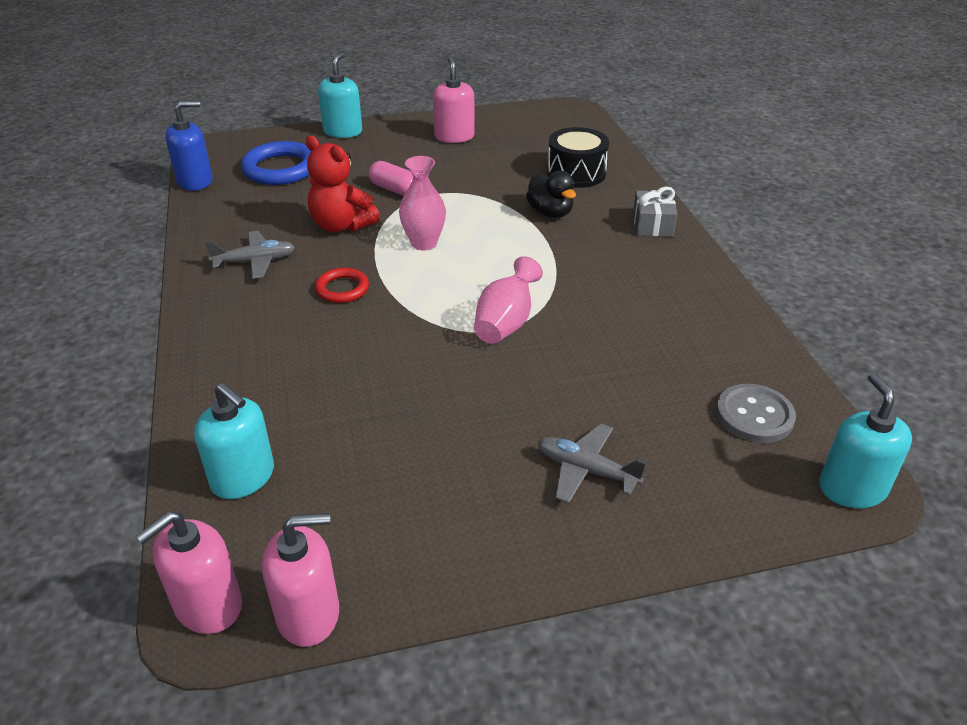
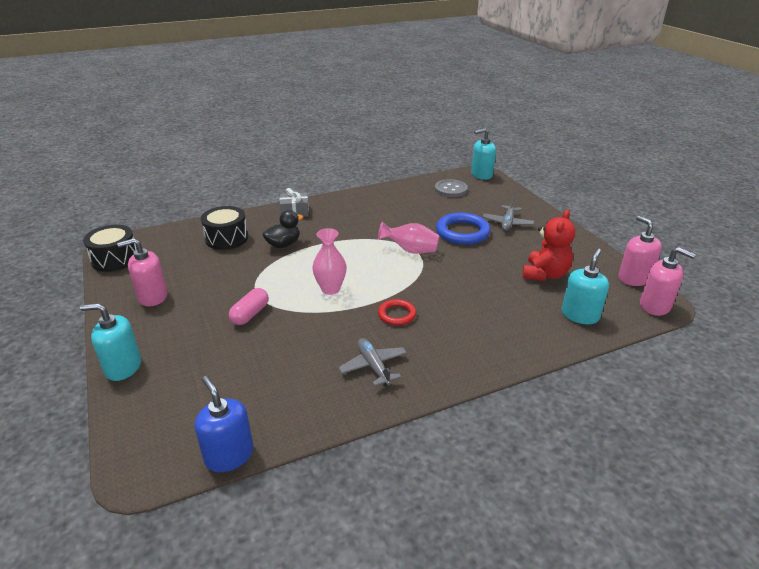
camera: 100 degrees left, 5 degrees down
blue ring [241,141,311,185] -> blue ring moved to [436,212,490,245]
red teddy bear [306,136,380,232] -> red teddy bear moved to [522,210,575,281]
none -> black drum [83,225,137,272]

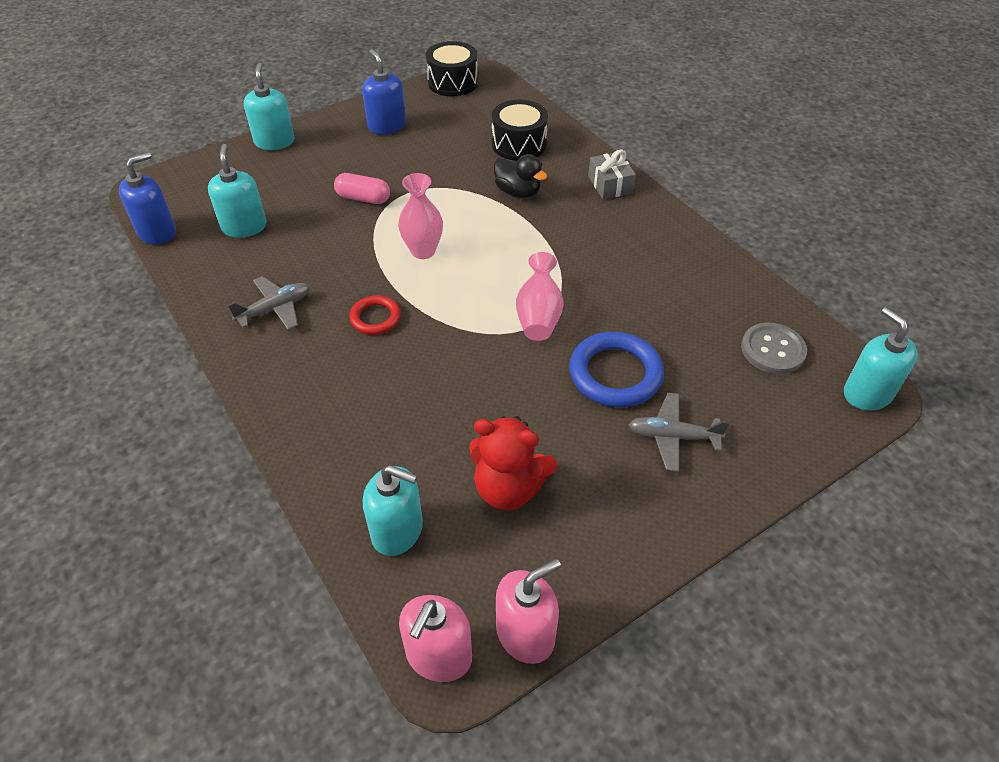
camera: 80 degrees right, 15 degrees up
pink soap dispenser [117,238,168,306] -> blue soap dispenser [362,49,406,135]
none -> turquoise soap dispenser [208,144,267,238]

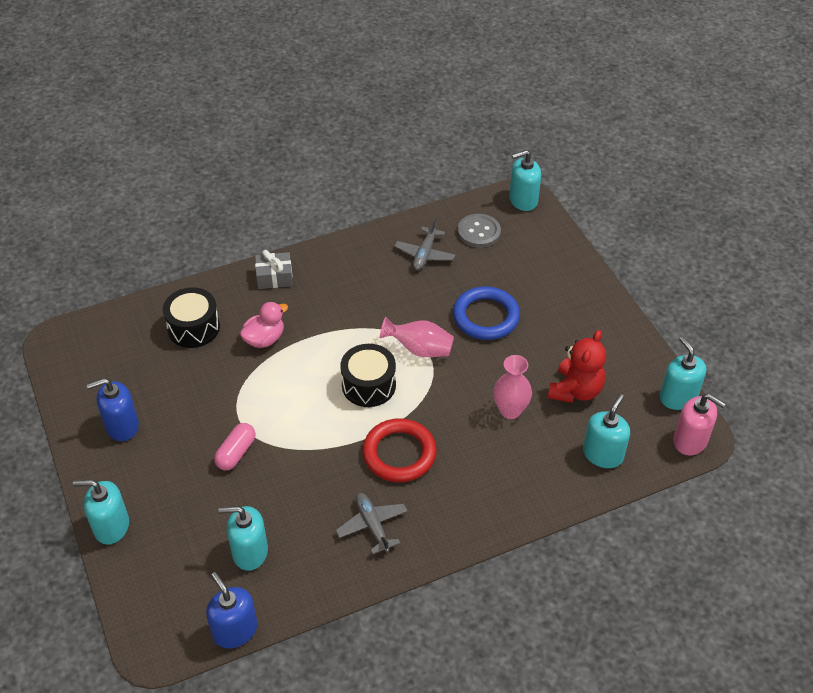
camera: 80 degrees left, 0 degrees up
red ring [349,296,401,335] -> red ring [362,418,437,482], size x1.73
pink vase [398,173,443,259] -> pink vase moved to [493,355,532,419]
black drum [426,41,478,97] -> black drum moved to [340,344,396,407]
black duck [494,154,547,198] -> pink duck [240,302,288,348]
pink soap dispenser [496,559,561,664] -> turquoise soap dispenser [660,336,706,410]
grey plane [629,393,730,472] -> grey plane moved to [394,218,455,270]

